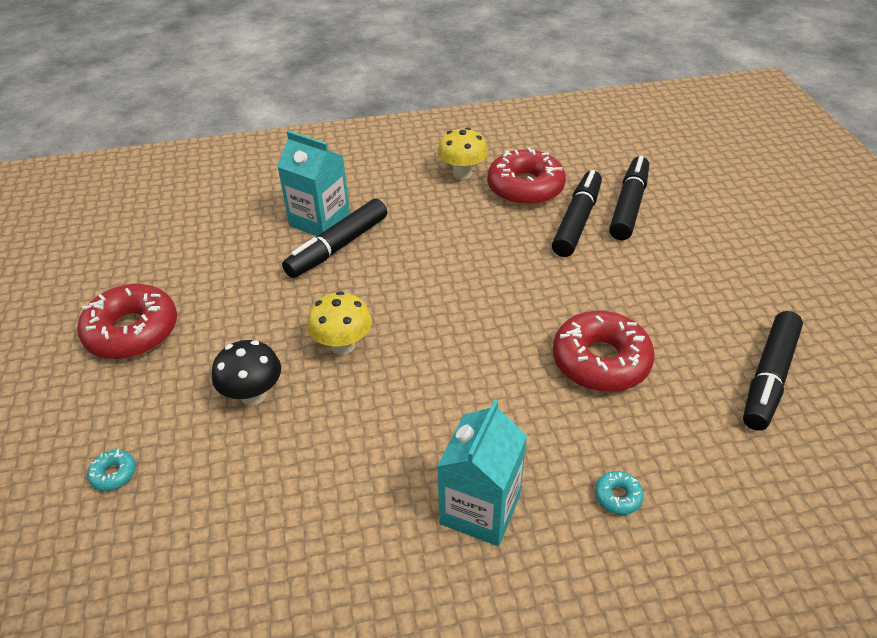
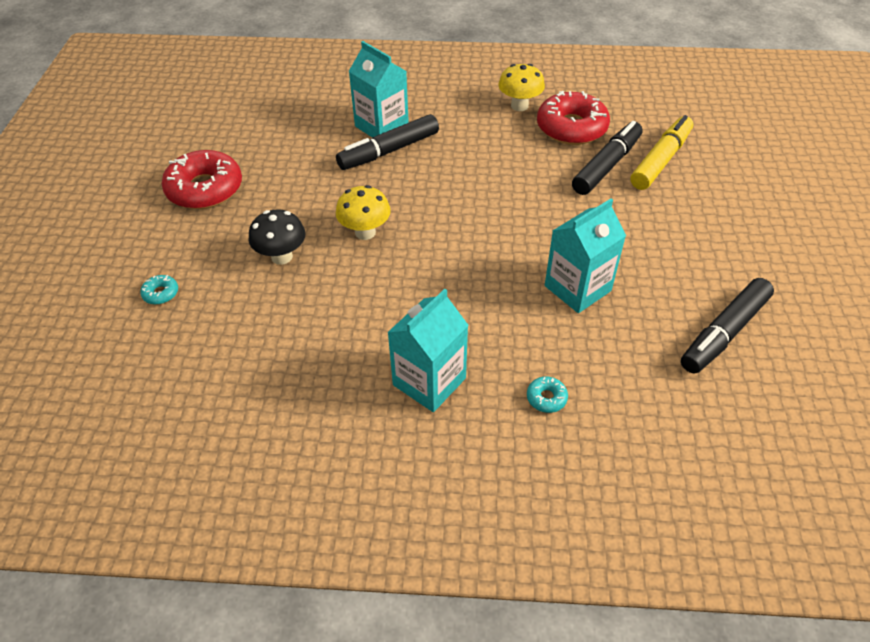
camera: 15 degrees right, 5 degrees up
red donut [553,311,655,392] -> turquoise carton [545,198,626,313]
black marker [609,155,649,240] -> yellow marker [631,115,693,190]

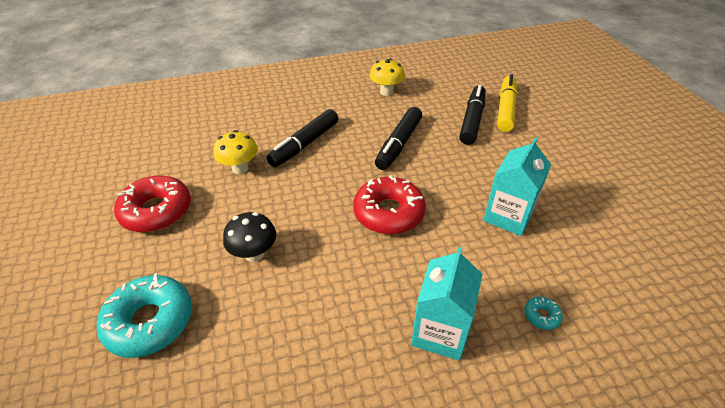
camera: 20 degrees left, 5 degrees down
turquoise donut [140,275,178,305] -> turquoise donut [97,273,192,358], size x2.42
yellow mushroom [336,185,391,240] -> yellow mushroom moved to [214,130,258,174]
turquoise carton [349,41,409,138] -> none
red donut [537,91,610,145] -> red donut moved to [353,175,426,234]
black marker [681,278,774,374] -> black marker moved to [375,107,422,170]

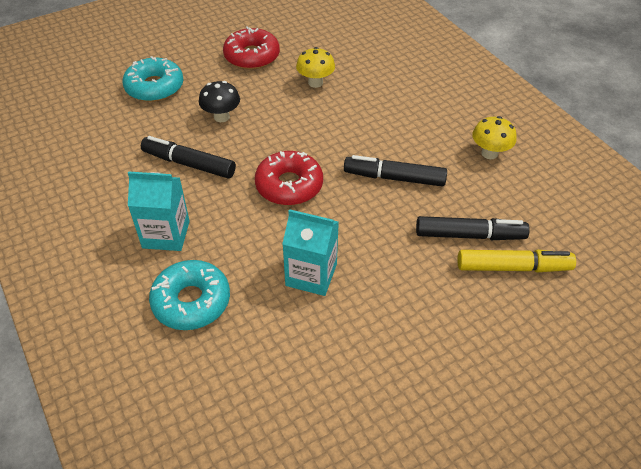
camera: 75 degrees right, 5 degrees up
black marker [267,109,339,167] -> black marker moved to [141,136,236,179]
turquoise donut [525,297,563,330] -> turquoise donut [149,260,230,330], size x2.42

